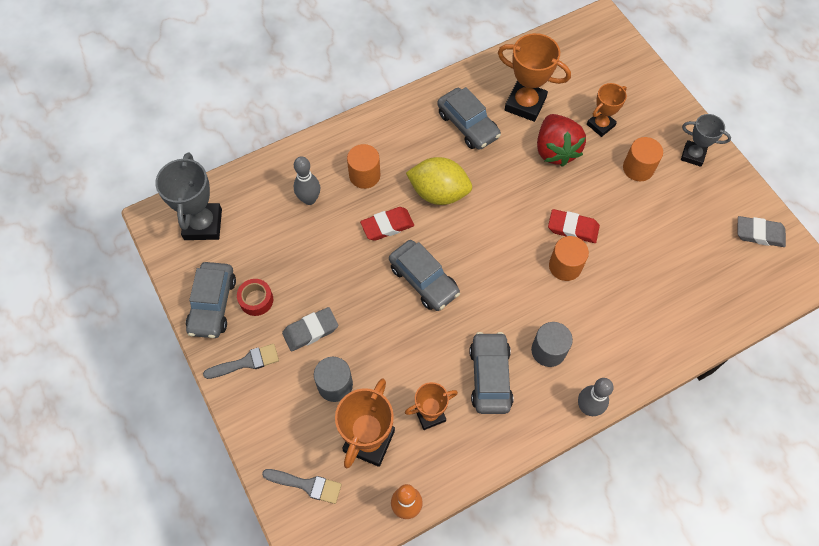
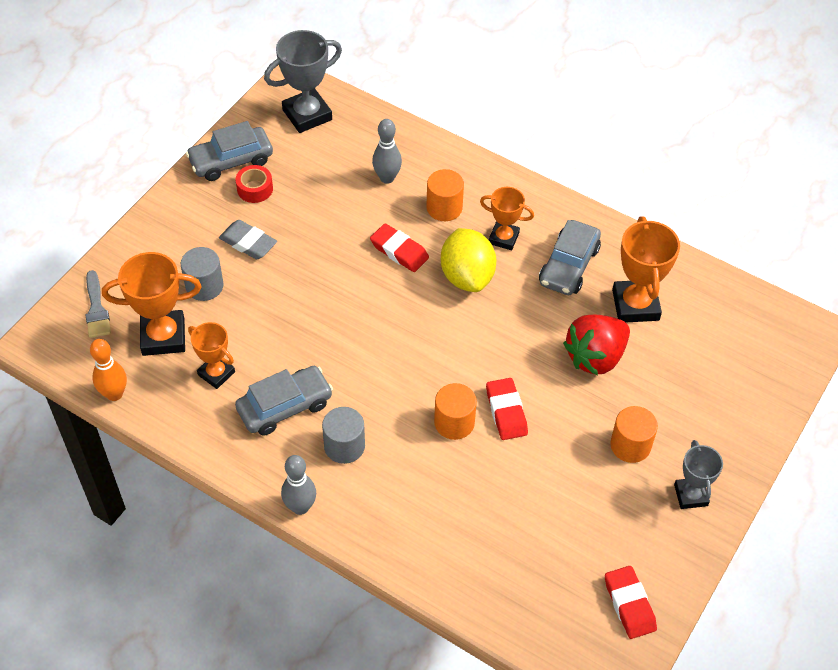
camera: 60 degrees right, 10 degrees down
grey brush [203,344,279,379] -> none
grey car [389,240,460,311] -> none
orange trophy [587,83,627,137] -> orange trophy moved to [480,187,534,250]
grey eraser [737,216,786,247] -> red eraser [605,566,657,639]

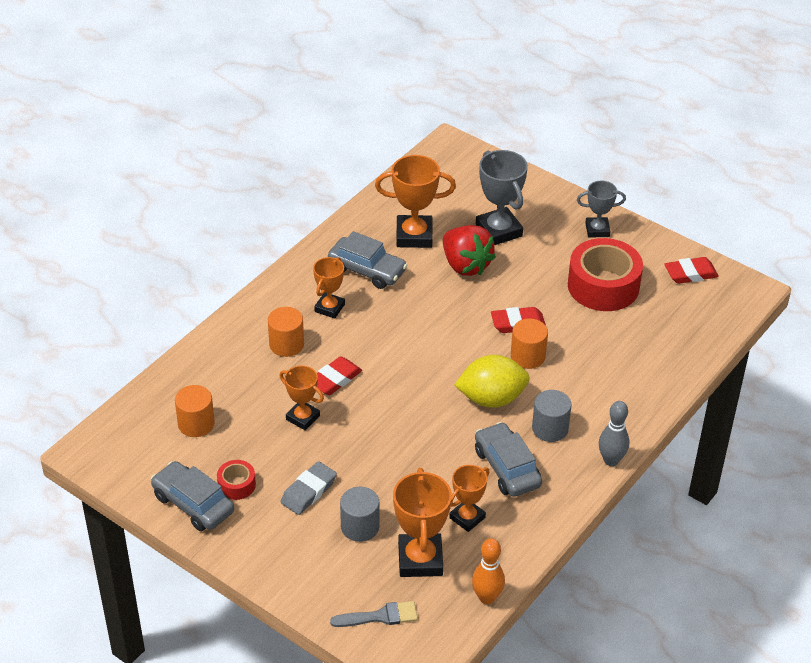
camera: 85 degrees left, 10 degrees down
grey car [186,121,273,181] -> grey car turned 150 degrees clockwise [151,461,234,531]
grey trophy [264,30,342,133] -> grey trophy moved to [476,150,528,245]
grey bowling pin [372,119,402,184] -> none
yellow lemon [441,228,496,292] -> yellow lemon moved to [454,355,530,408]
orange cylinder [610,406,658,463] -> orange cylinder moved to [175,385,215,437]
none -> orange trophy [279,366,324,430]
none -> red tape [568,238,643,311]

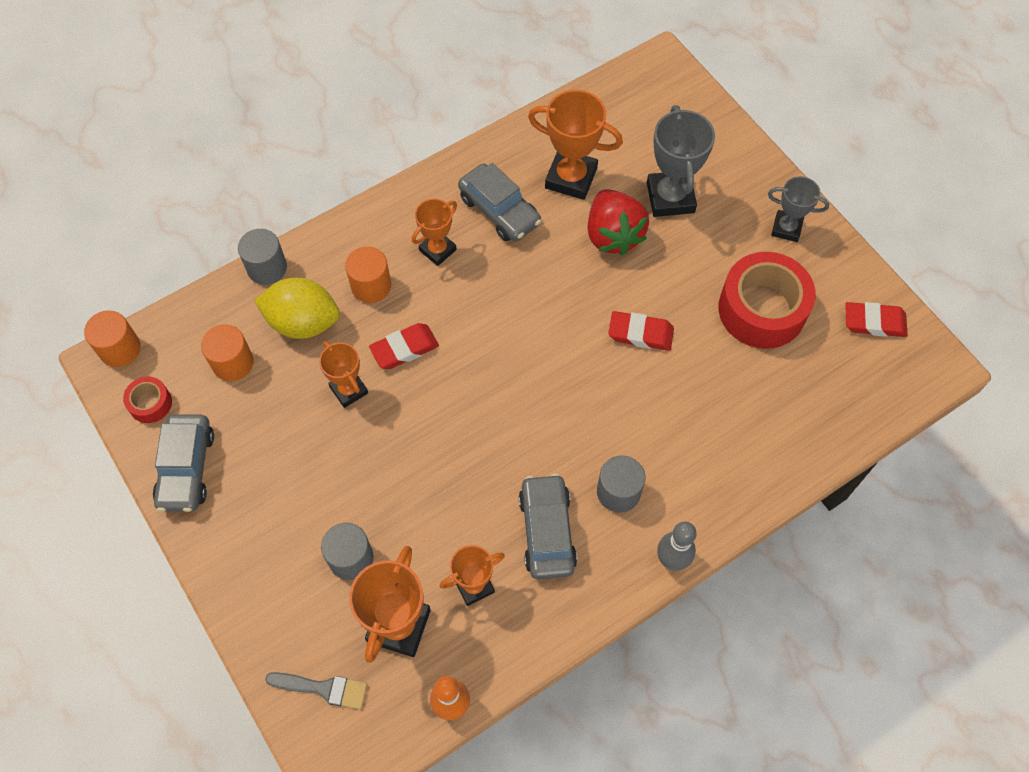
camera: 20 degrees right, 20 degrees up
grey car [151,461,234,531] -> grey car turned 150 degrees counterclockwise [153,414,214,512]
red tape [217,460,256,500] -> red tape moved to [123,377,172,423]
grey eraser [280,461,337,515] -> none
yellow lemon [454,355,530,408] -> yellow lemon moved to [254,277,340,339]
orange cylinder [511,319,548,369] -> orange cylinder moved to [84,310,141,367]
none -> grey cylinder [238,229,287,285]

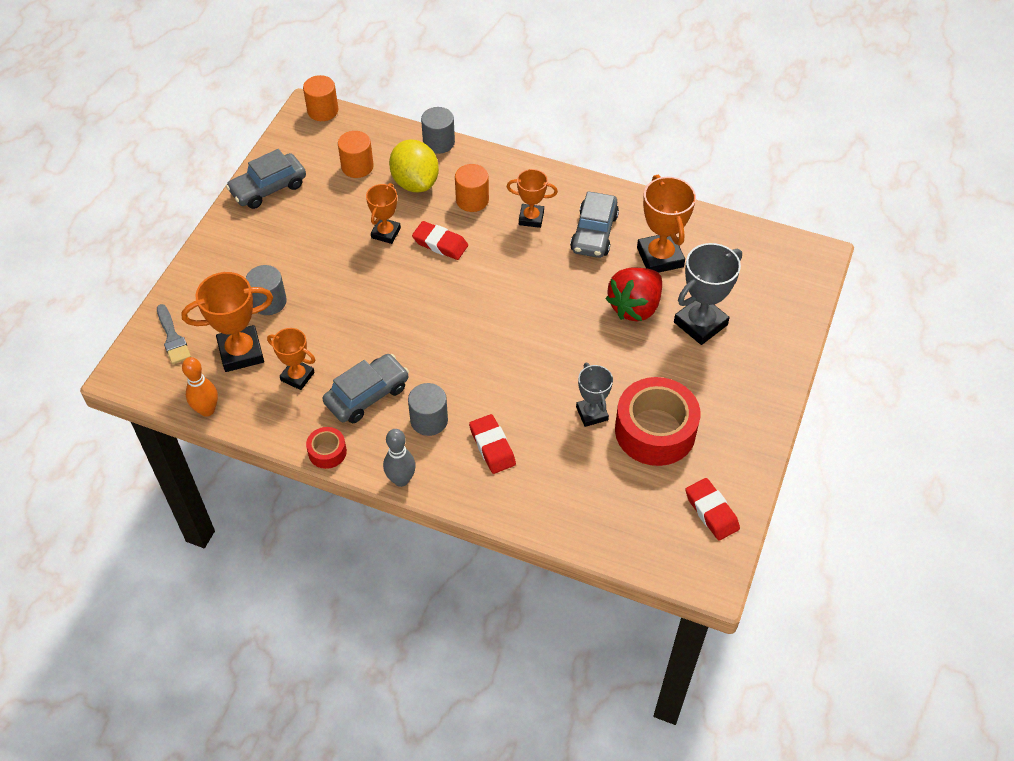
camera: 55 degrees right, 10 degrees down
red tape [123,377,172,423] -> red tape moved to [306,427,347,469]
red eraser [608,311,674,351] -> red eraser moved to [469,414,516,474]
grey trophy [768,176,829,242] -> grey trophy moved to [576,363,613,427]

